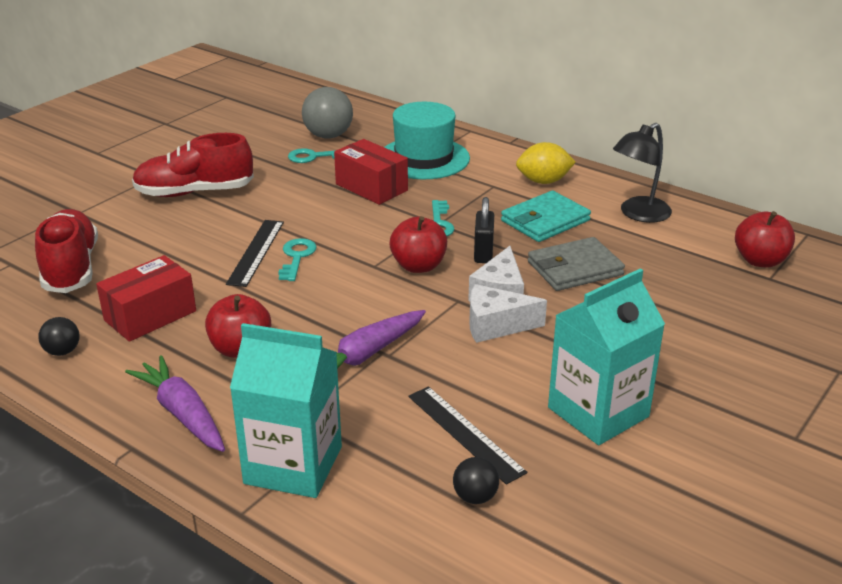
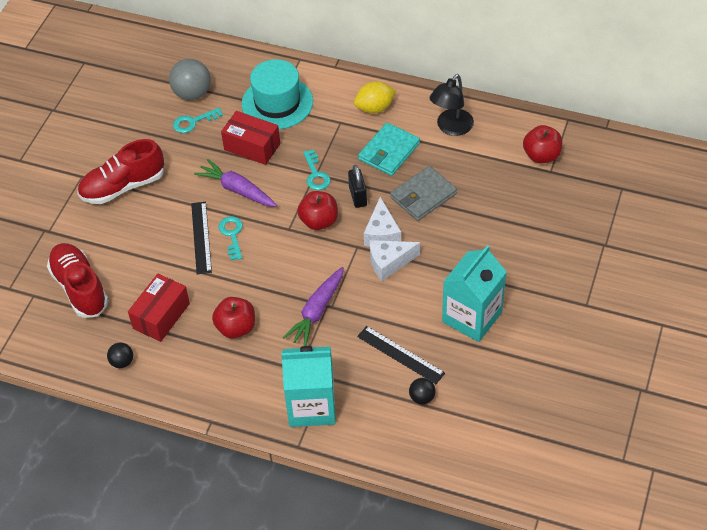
camera: 15 degrees left, 20 degrees up
purple carrot [125,355,225,452] -> purple carrot moved to [194,159,277,207]

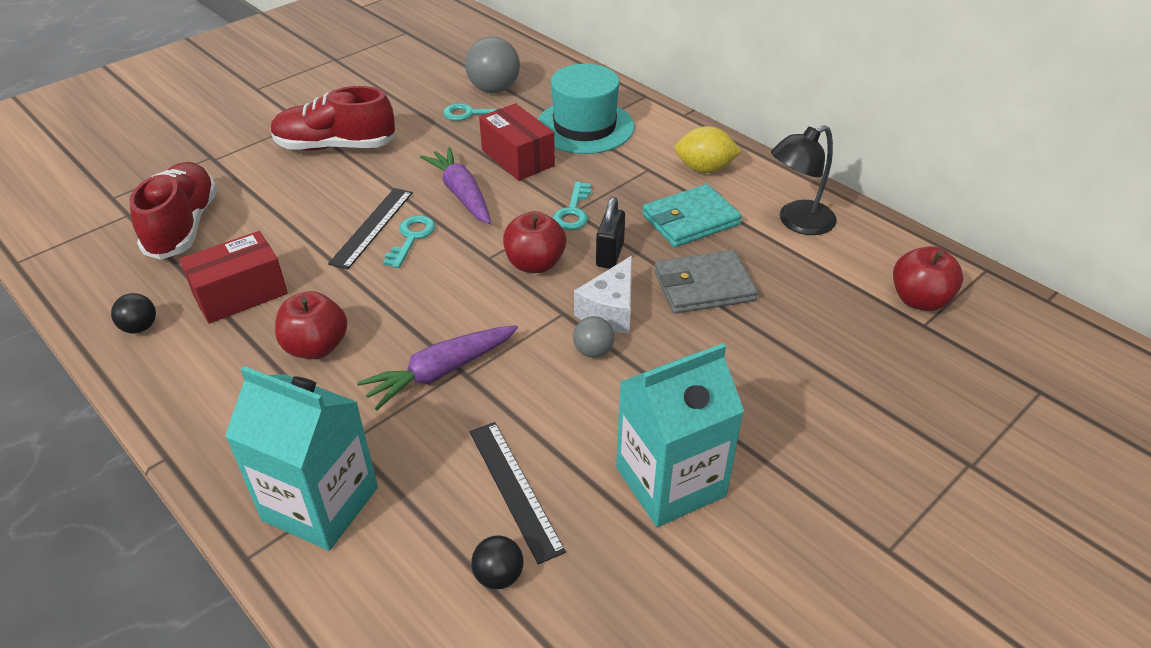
camera: 25 degrees right, 10 degrees down
white cheese [370,240,420,281] -> grey ball [573,316,614,358]

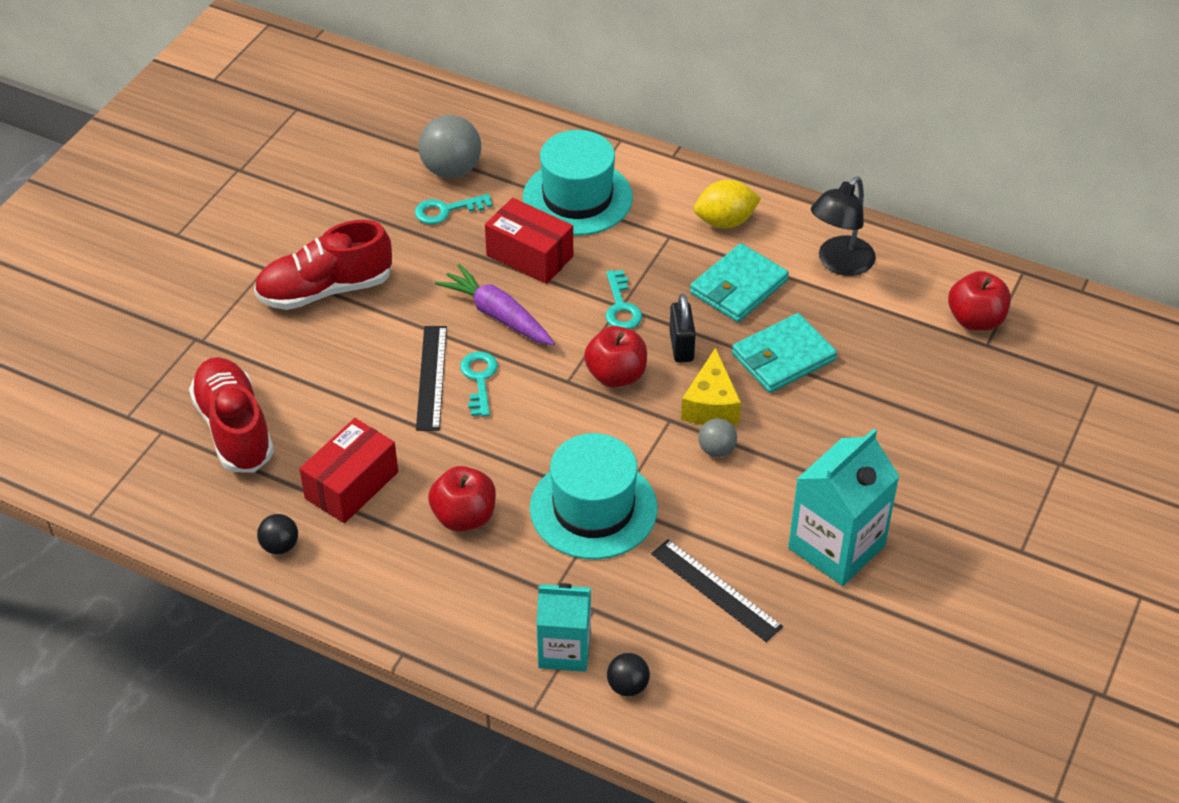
camera: 20 degrees left, 5 degrees up
turquoise carton [225,366,378,551] -> turquoise carton [536,583,591,672], size x0.66
purple carrot [357,325,518,410] -> turquoise hat [530,433,658,559]
black ball [471,536,524,589] -> black ball moved to [607,653,650,696]
white cheese [574,256,632,333] -> yellow cheese [681,347,741,425]
grey wallet [654,250,758,314] -> turquoise wallet [732,313,837,393]

